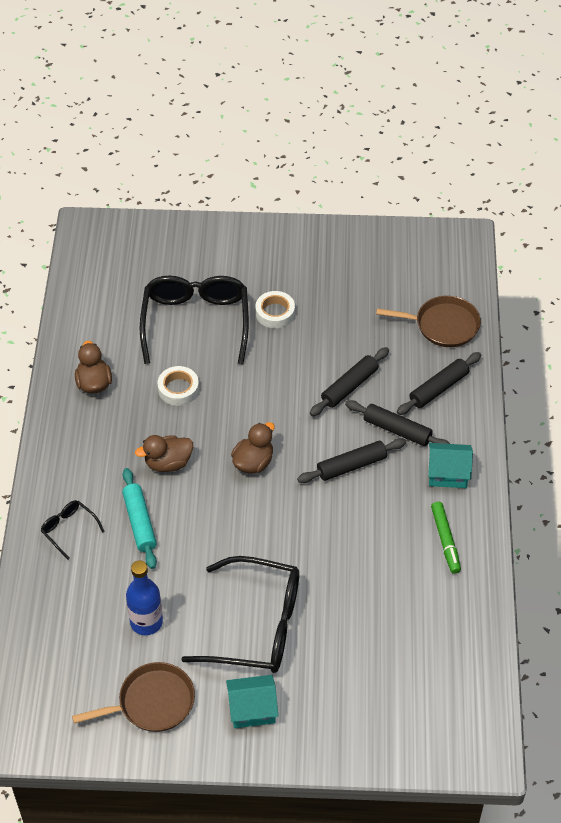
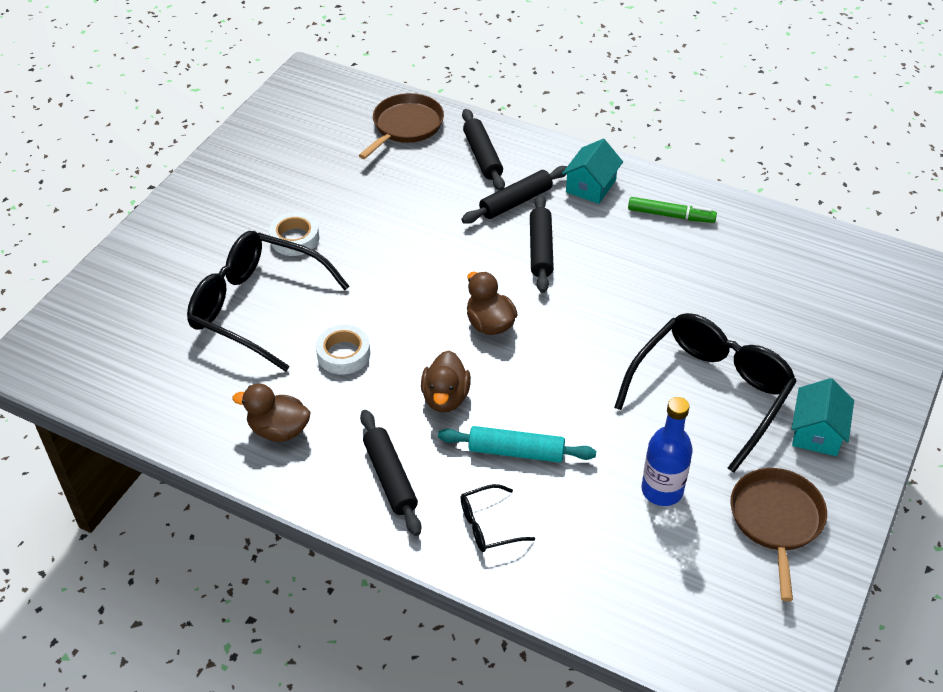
camera: 65 degrees left, 5 degrees down
black rolling pin [310,347,389,416] -> black rolling pin moved to [360,410,421,536]

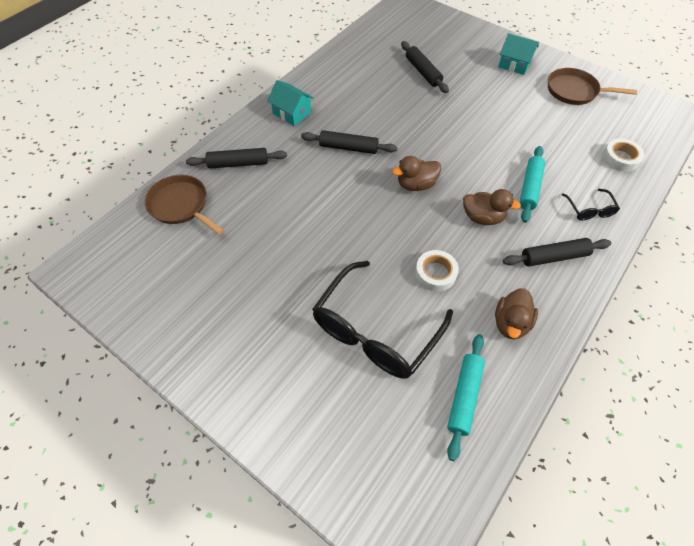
camera: 80 degrees left, 10 degrees up
white tape [269,212,319,256] -> white tape moved to [603,138,644,172]
black rolling pin [461,166,567,224] -> black rolling pin moved to [401,41,449,93]
black glasses [614,313,797,473] -> none
green marker [628,197,717,223] -> none
blue bottle [641,397,693,506] -> none
none -> turquoise rolling pin [447,334,485,461]

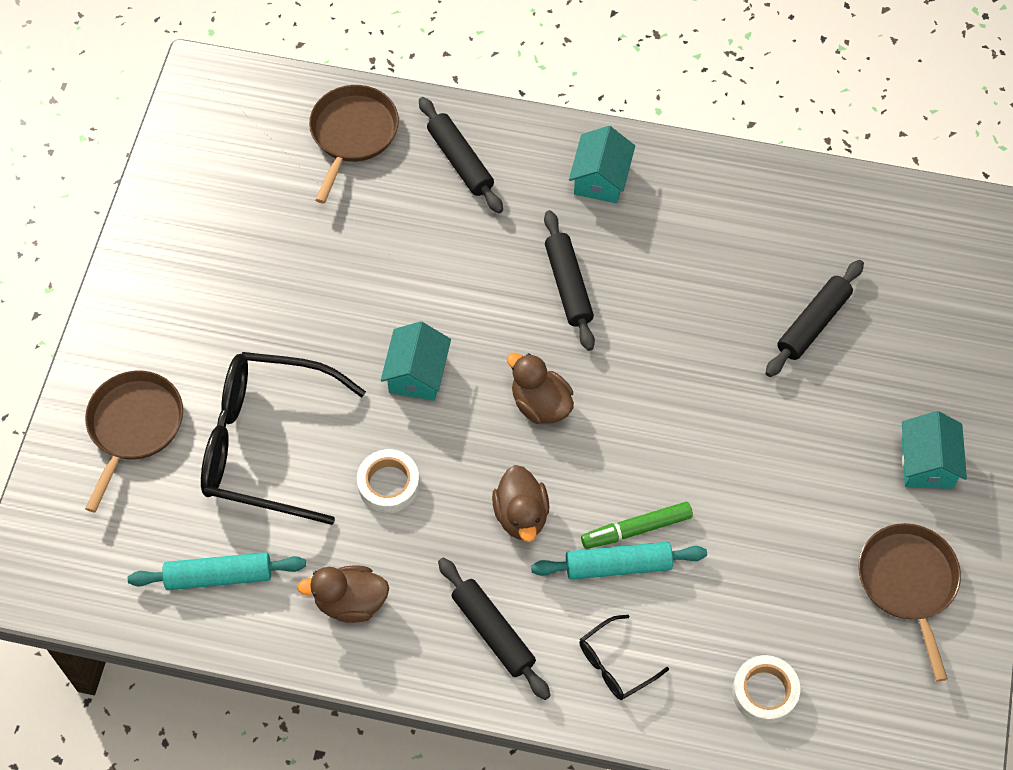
camera: 65 degrees right, 5 degrees up
none -> brown pan [85,370,183,512]
none -> turquoise house [381,321,451,401]
none -> green marker [581,502,693,549]

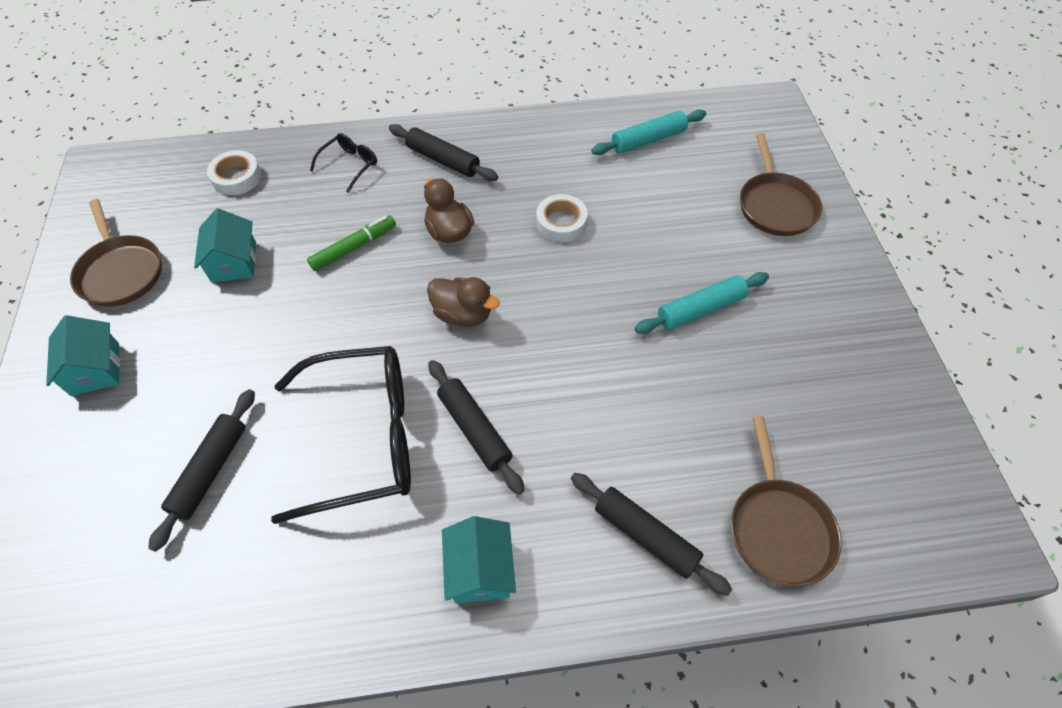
camera: 160 degrees right, 5 degrees down
black glasses [201,352,366,525] -> black glasses moved to [271,346,411,524]
brown duck [297,565,389,623] -> none
turquoise house [381,321,451,401] -> turquoise house moved to [194,208,256,282]
turquoise rolling pin [531,542,707,580] -> turquoise rolling pin moved to [635,272,769,334]

